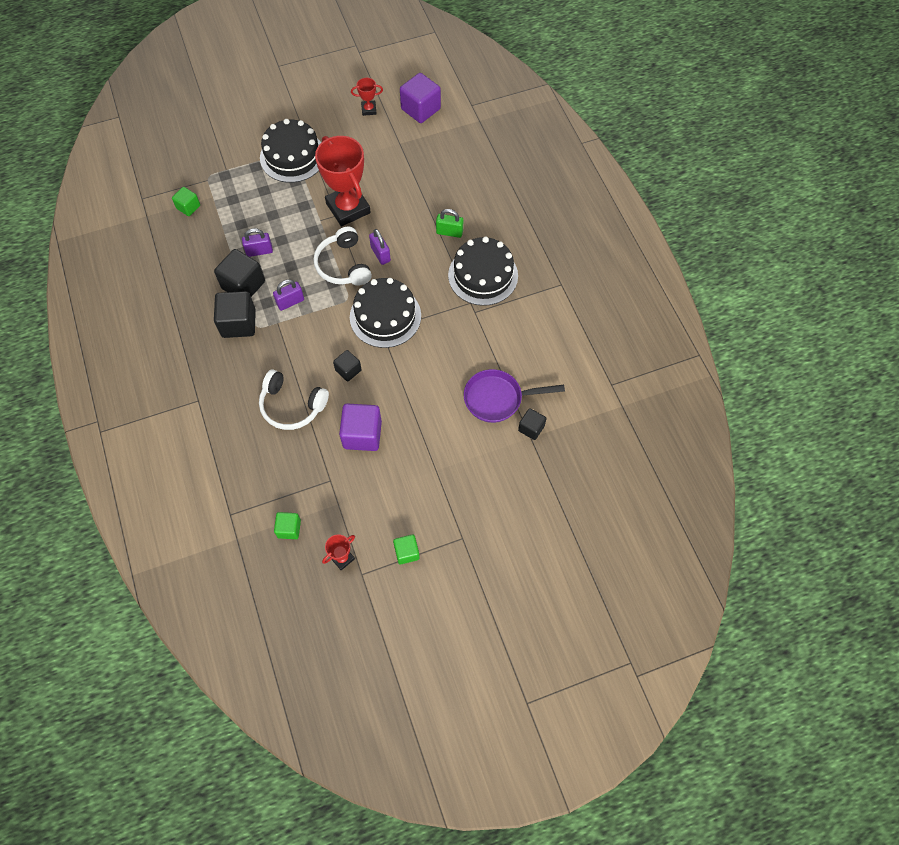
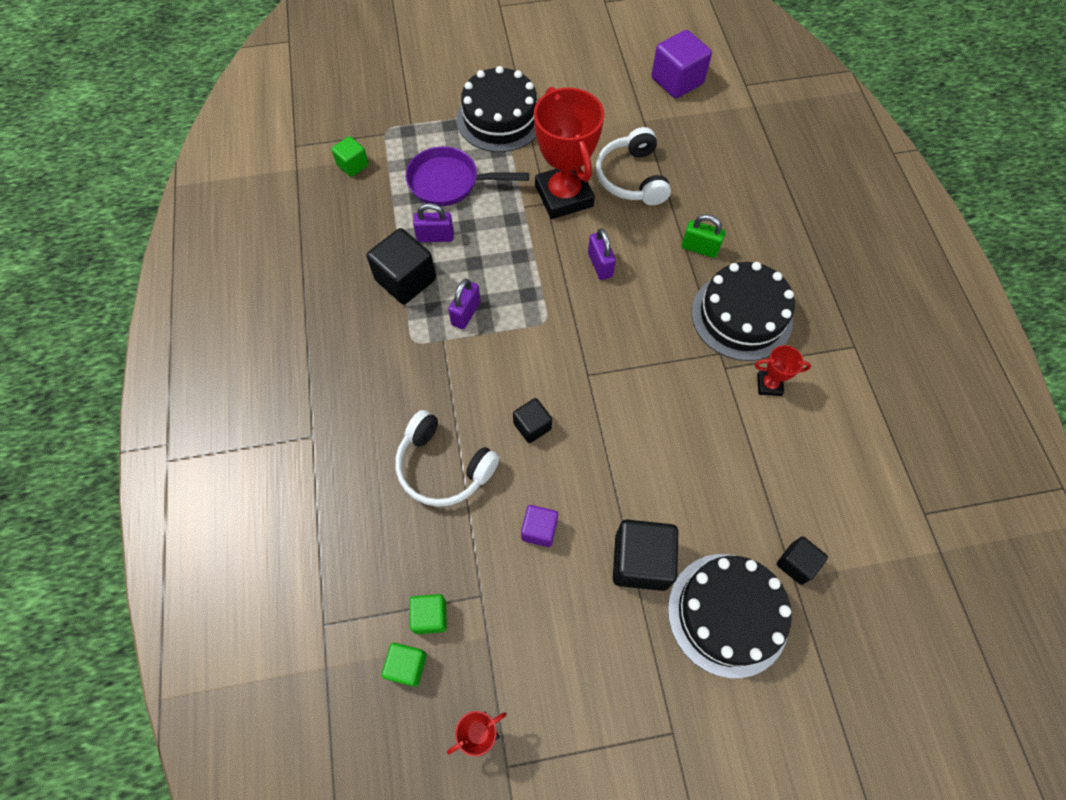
camera: 10 degrees right, 0 degrees up
black cube [214,291,256,338] -> black cube moved to [613,520,678,591]
purple padlock [273,279,304,311] -> purple padlock turned 45 degrees counterclockwise [448,279,481,329]
white headphones [314,227,372,286] -> white headphones moved to [596,127,671,205]
purple cube [339,404,382,451] -> purple cube [521,505,558,547], size x0.57
black cake [350,278,421,348] -> black cake moved to [668,554,792,678]
red trophy [351,78,383,116] -> red trophy moved to [755,345,811,396]
green cube [393,534,420,564] -> green cube moved to [409,594,447,634]
purple pan [464,369,565,423] -> purple pan moved to [405,146,529,206]

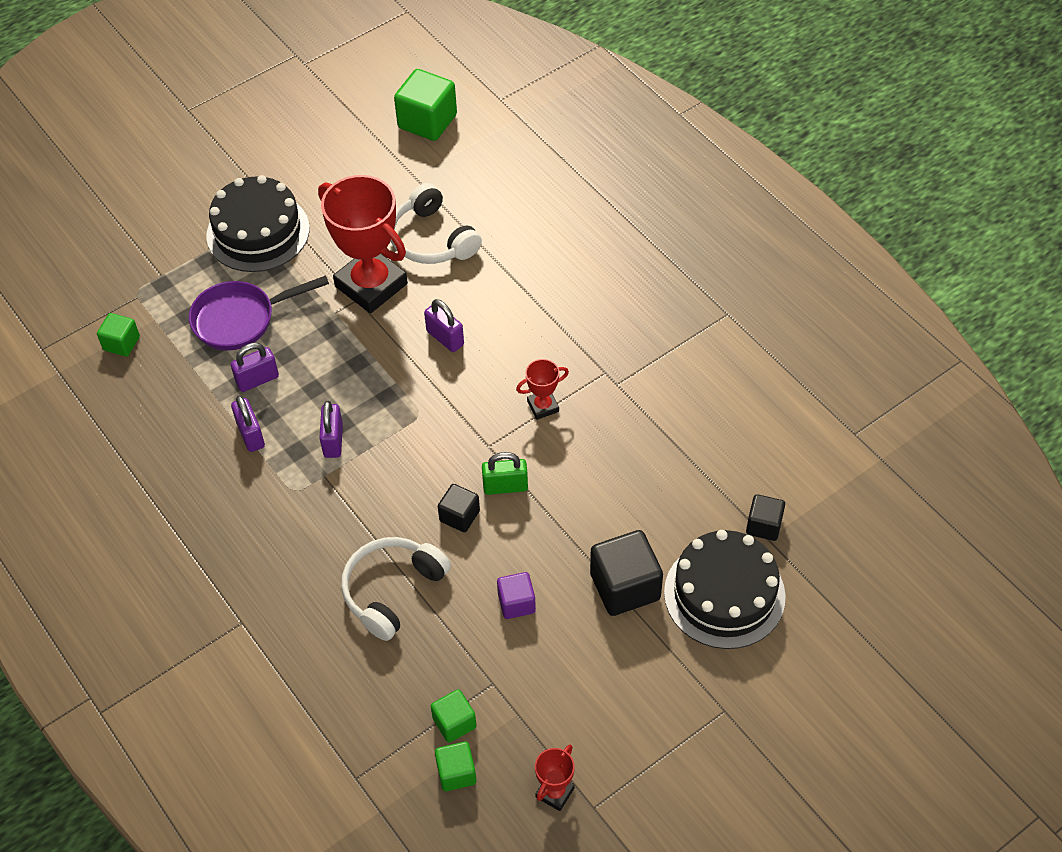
camera: 25 degrees left, 10 degrees down
black cube [367,228,436,304] -> purple padlock [231,395,265,452]
white headphones [395,410,499,507] -> white headphones turned 120 degrees clockwise [341,537,451,641]
purple cube [651,30,712,99] -> green cube [394,69,457,141]
green padlock [681,214,725,258] -> green padlock moved to [482,452,528,495]
black cake [692,262,795,361] -> none
red trophy [755,345,811,396] -> red trophy moved to [516,359,569,420]

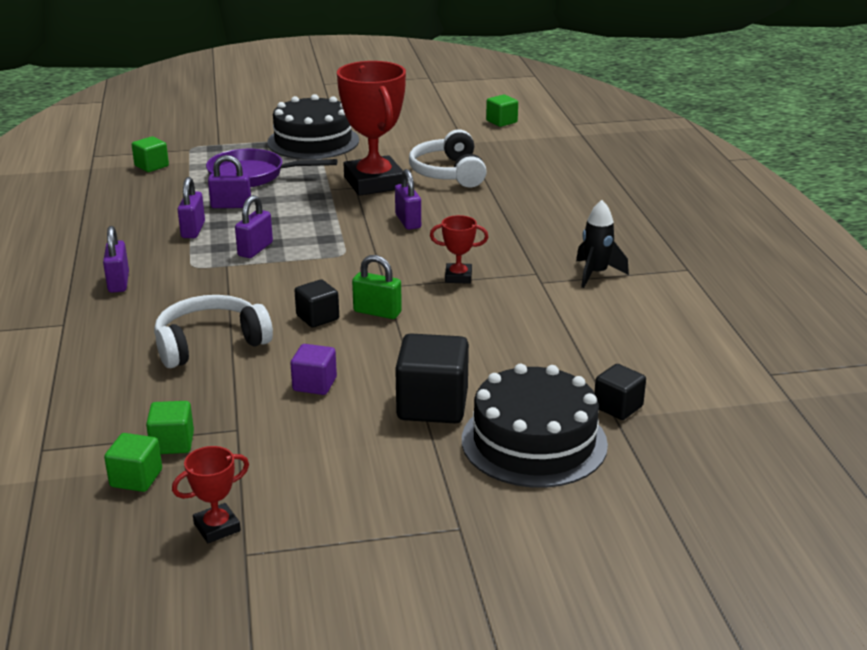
camera: 25 degrees right, 25 degrees down
green cube [394,69,457,141] -> green cube [486,95,518,127], size x0.57
none -> purple padlock [103,226,129,293]
none -> black rocket [576,200,629,288]

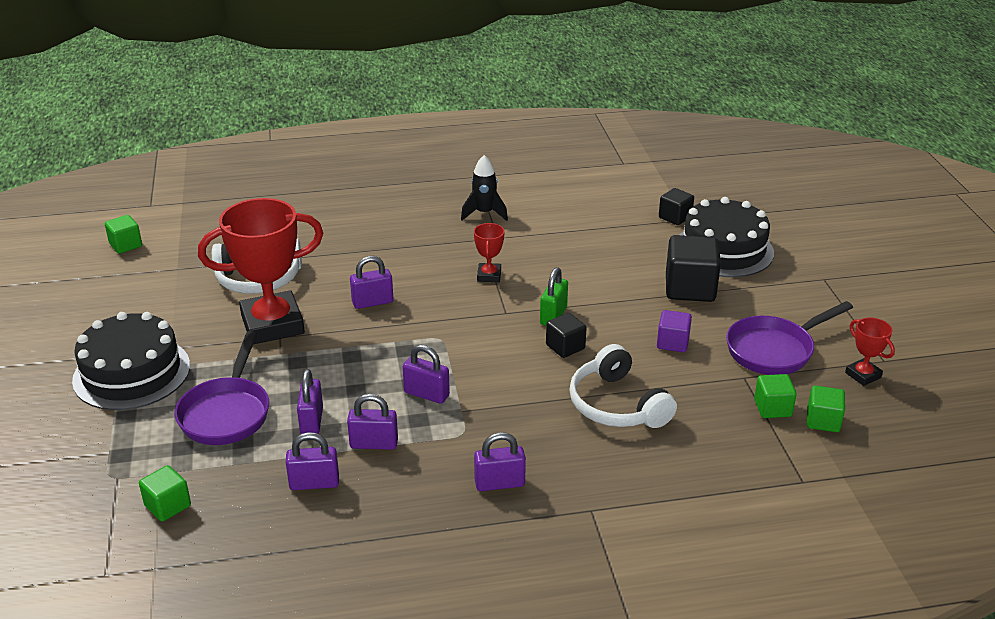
camera: 90 degrees left, 5 degrees up
none -> purple padlock [286,432,339,490]
none -> purple pan [726,301,853,375]

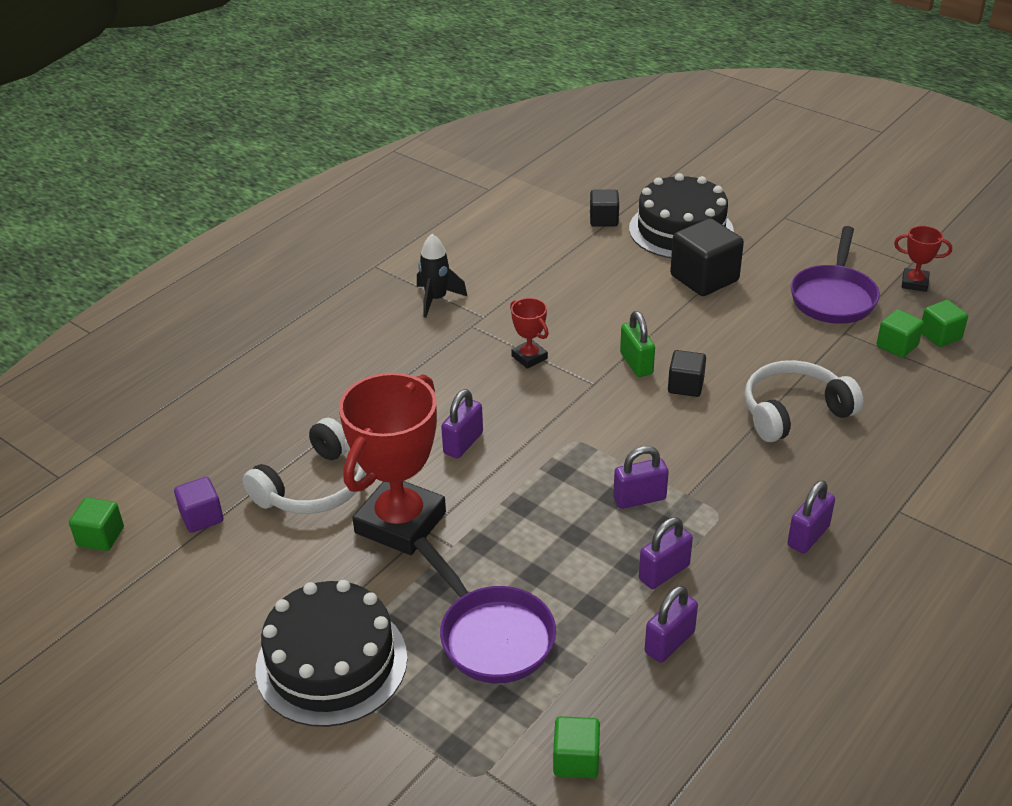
camera: 40 degrees left, 5 degrees up
purple padlock [297,369,323,434] -> none
white headphones [569,344,677,428] -> white headphones turned 135 degrees clockwise [744,360,864,442]
purple cube [657,310,692,352] -> purple cube moved to [174,477,223,533]

